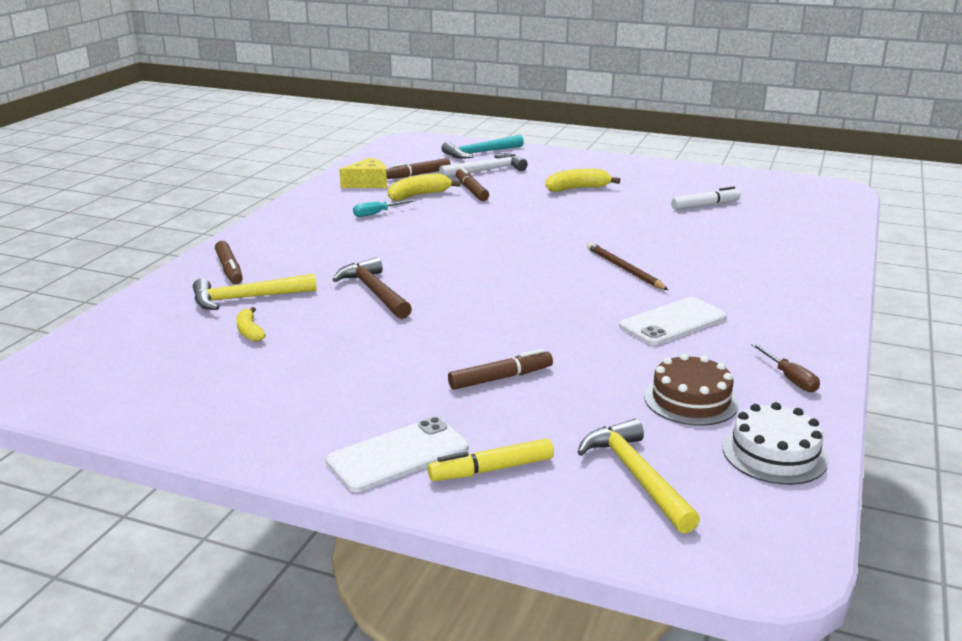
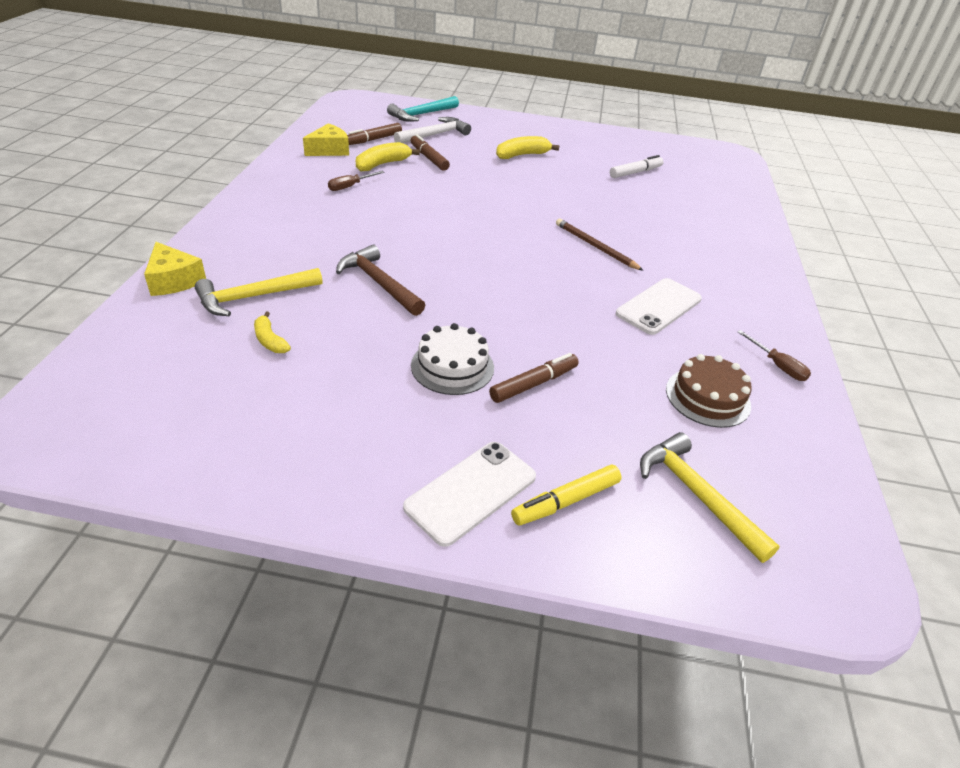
camera: 15 degrees left, 15 degrees up
brown marker [215,241,243,284] -> none
turquoise screwdriver [353,199,416,217] -> brown screwdriver [328,171,385,191]
white cake [723,402,828,485] -> white cake moved to [411,323,494,395]
none -> yellow cheese [144,242,206,296]

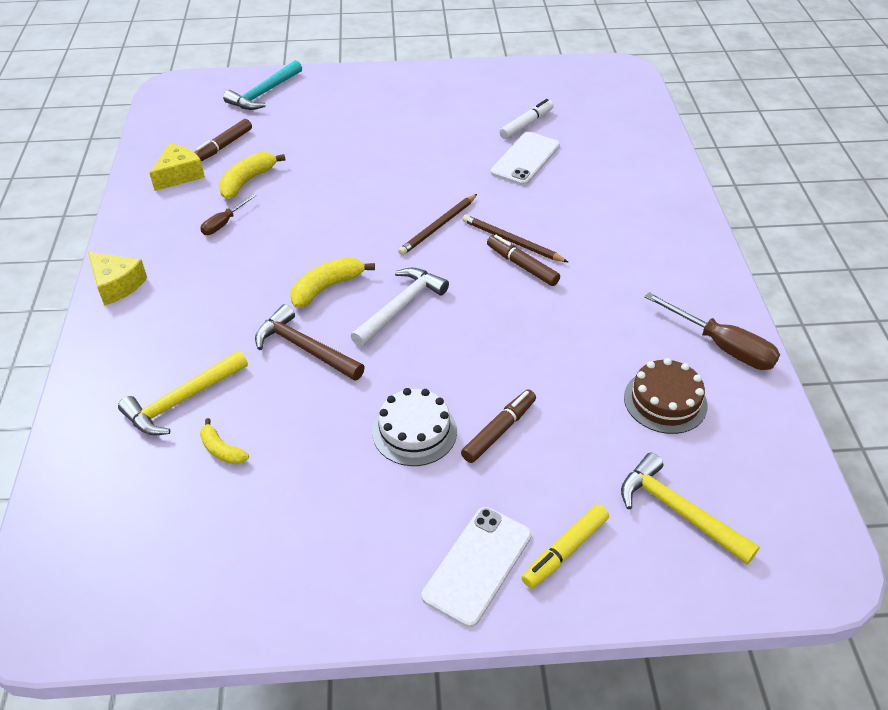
camera: 10 degrees left, 5 degrees up
yellow cheese [144,242,206,296] -> yellow cheese moved to [88,252,147,306]
white hammer [394,117,471,143] -> white hammer moved to [351,268,449,347]
brown marker [410,134,450,171] -> brown marker moved to [487,235,560,286]
yellow banana [496,136,559,159] -> yellow banana moved to [290,257,375,308]
white phone [616,278,702,335] -> white phone moved to [491,132,560,186]
brown screwdriver [737,330,811,381] -> brown screwdriver [644,292,780,370], size x1.75
none -> brown pencil [398,194,477,255]

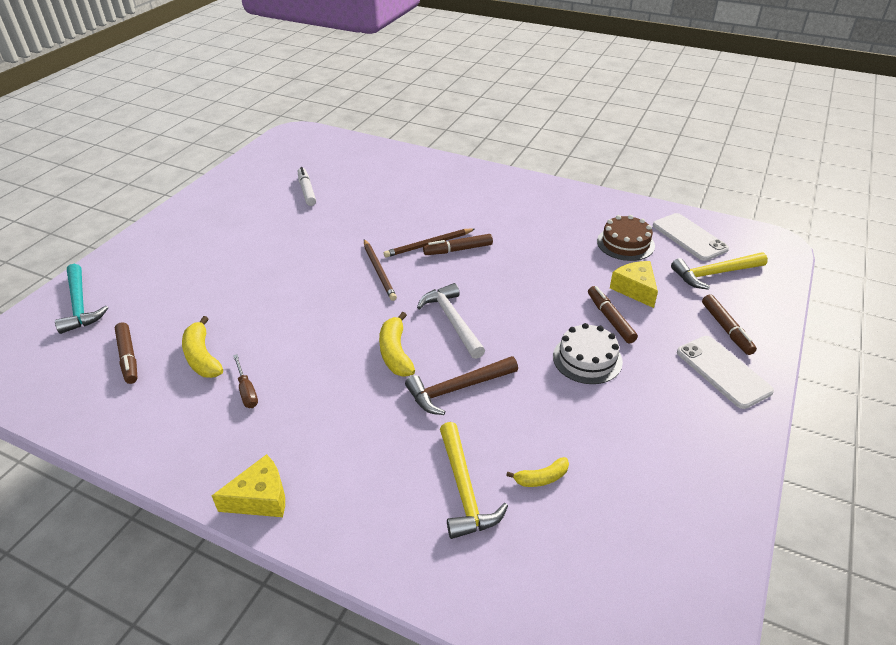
camera: 60 degrees left, 5 degrees down
yellow cheese [150,144,205,191] -> yellow cheese moved to [610,261,658,308]
white phone [491,132,560,186] -> white phone moved to [653,213,729,261]
yellow marker [522,504,609,589] -> brown marker [702,295,757,355]
brown screwdriver [644,292,780,370] -> none

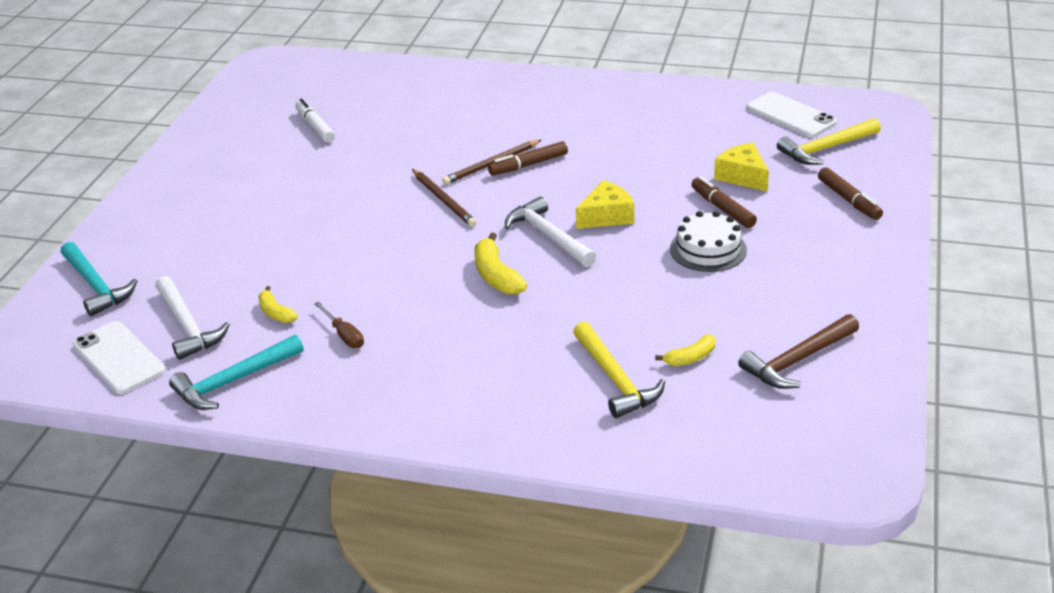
camera: 10 degrees left, 5 degrees down
brown marker [115,322,138,384] -> white hammer [155,276,230,360]
yellow banana [182,316,223,378] -> yellow banana [258,286,298,323], size x0.62
yellow cheese [212,454,285,517] -> yellow cheese moved to [576,180,634,229]
brown hammer [405,356,518,415] -> brown hammer moved to [738,314,859,389]
brown cake [597,215,655,261] -> none
white phone [677,336,774,409] -> white phone moved to [73,321,166,394]
none -> turquoise hammer [169,335,303,410]

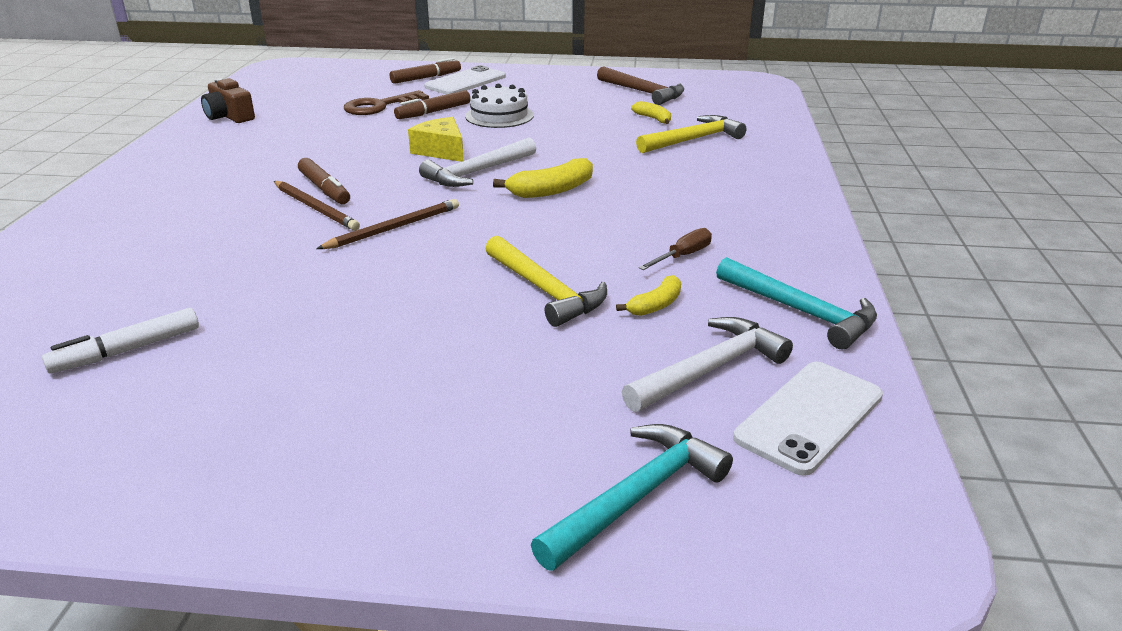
camera: 100 degrees left, 5 degrees down
yellow cheese [714,143,769,192] -> brown key [344,90,429,115]
white phone [746,92,837,137] -> white phone moved to [424,65,506,94]
yellow hammer [777,118,881,165] -> yellow hammer moved to [486,236,607,327]
none -> brown camera [201,78,255,123]

